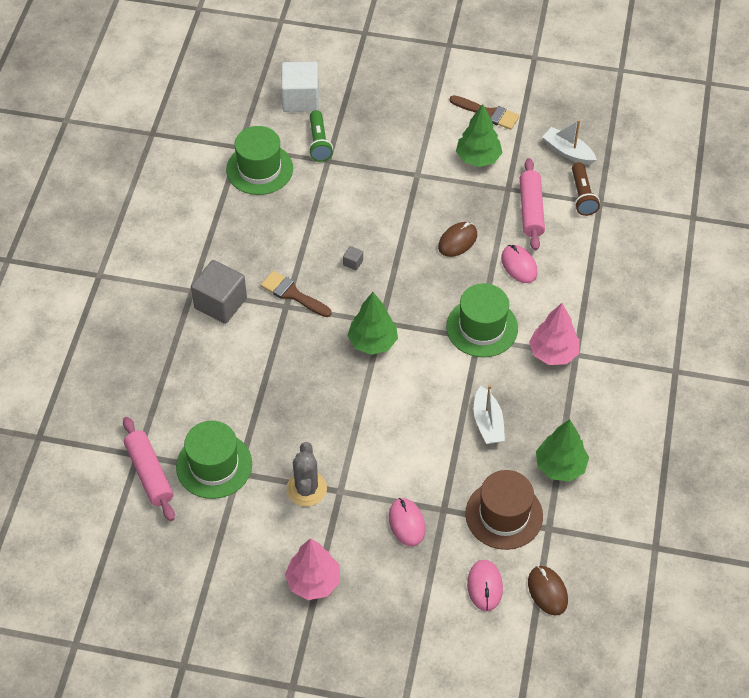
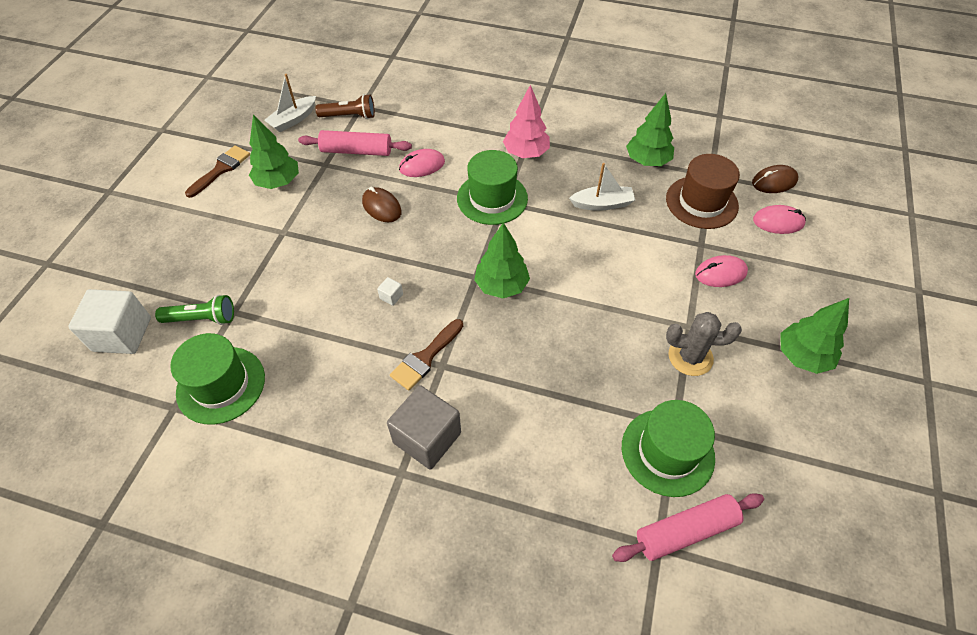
camera: 85 degrees left, 0 degrees up
pink tree [285,538,340,600] -> green tree [781,298,849,374]
grey cube [343,246,363,270] -> white cube [377,277,403,306]

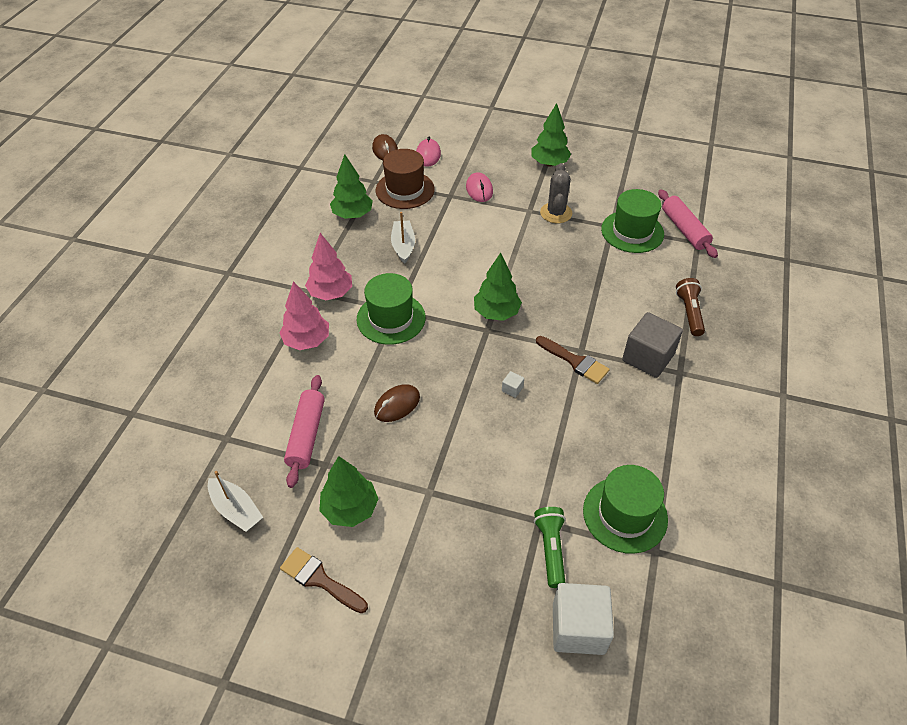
camera: 90 degrees left, 5 degrees down
brown flashlight [315,94,375,119] -> brown flashlight moved to [676,278,705,336]
pink mouse [399,149,445,177] -> none
none -> pink tree [279,281,329,350]

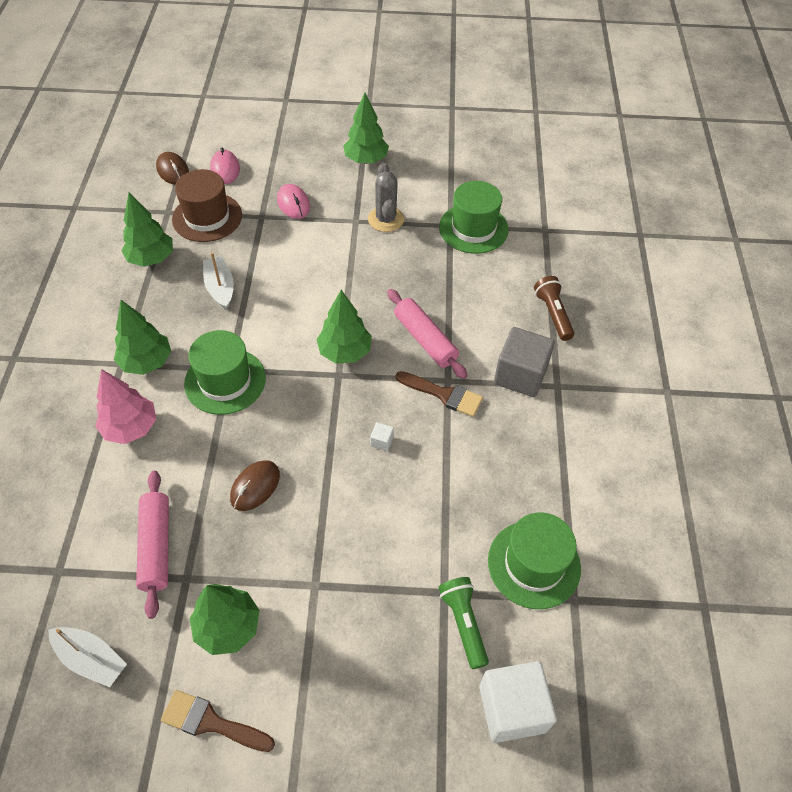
camera: 15 degrees left, 5 degrees up
pink tree [305,233,352,300] -> green tree [114,300,171,375]
pink rolling pin [658,189,718,258] -> pink rolling pin moved to [387,289,468,379]

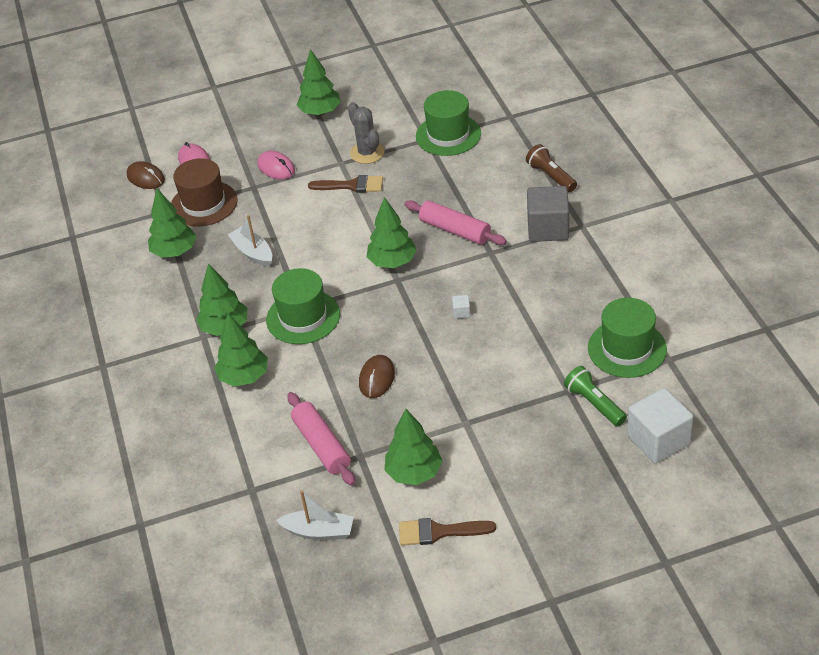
camera: 15 degrees left, 10 degrees down
pink tree [95,369,156,444] -> green tree [214,313,268,387]
brown brush [396,371,483,417] -> brown brush moved to [308,175,383,193]

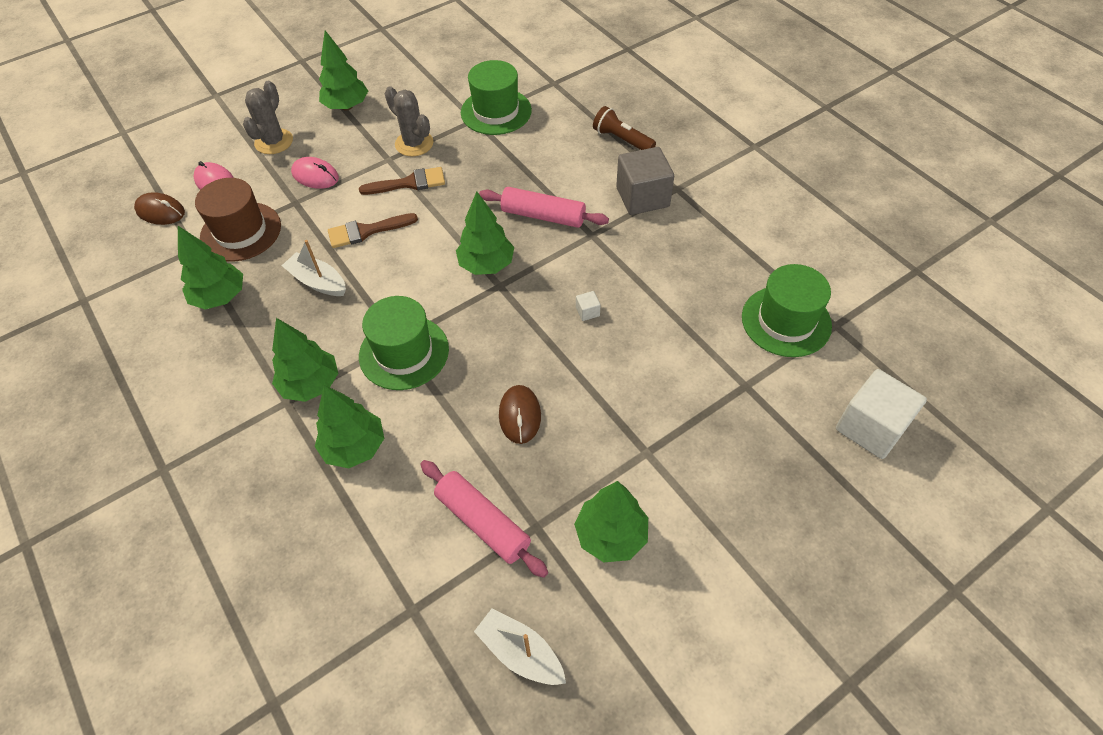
camera: 20 degrees left, 10 degrees up
white boat [276,490,354,540] -> white boat turned 135 degrees counterclockwise [474,608,566,685]
brown brush [399,518,496,546] -> brown brush moved to [328,213,418,248]
green flashlight [564,366,627,426] -> none
none -> grey cactus [243,81,293,154]

